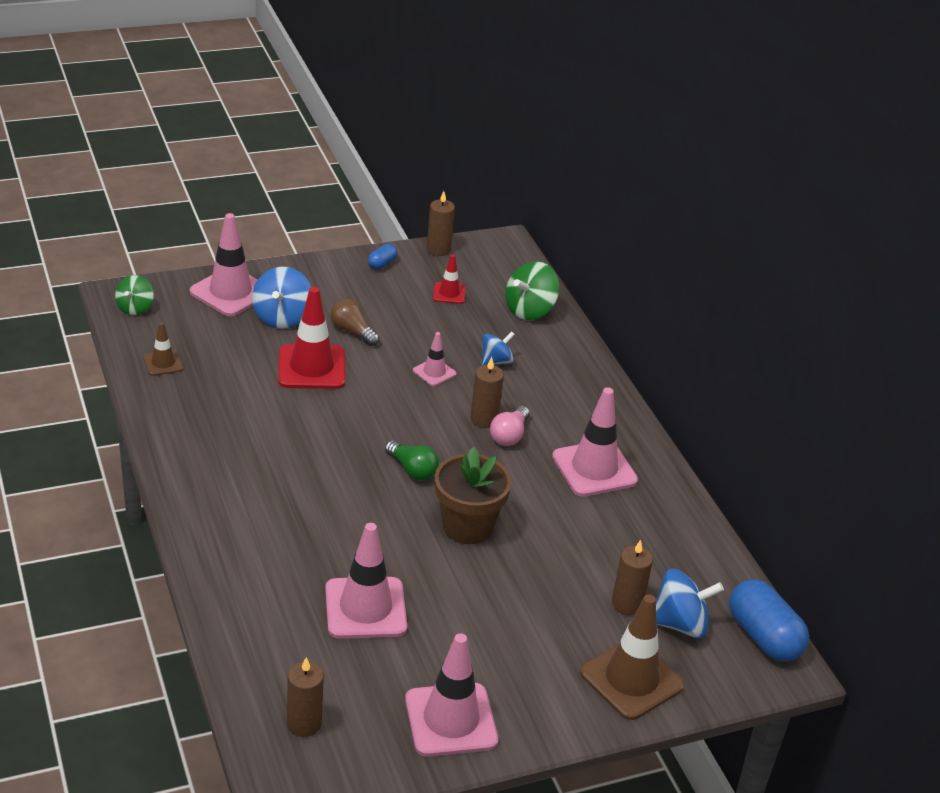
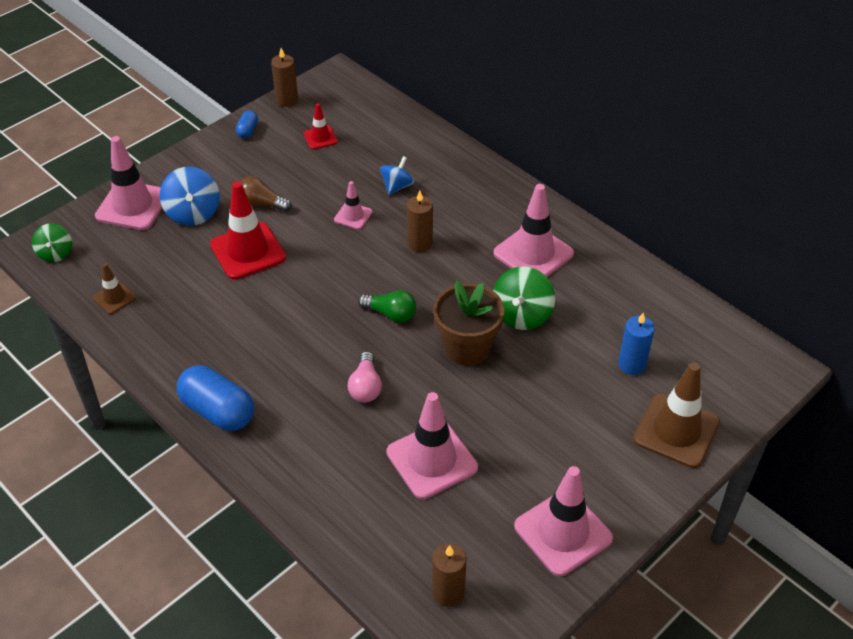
camera: 20 degrees left, 10 degrees up
pink light bulb [490,406,530,446] -> pink light bulb moved to [348,351,382,403]
green spinning top [506,261,559,320] -> green spinning top moved to [493,266,555,330]
brown candle [612,540,653,615] -> blue candle [618,313,655,375]
blue spinning top [656,569,724,638] -> none
blue capsule [729,579,809,662] -> blue capsule moved to [177,365,254,431]

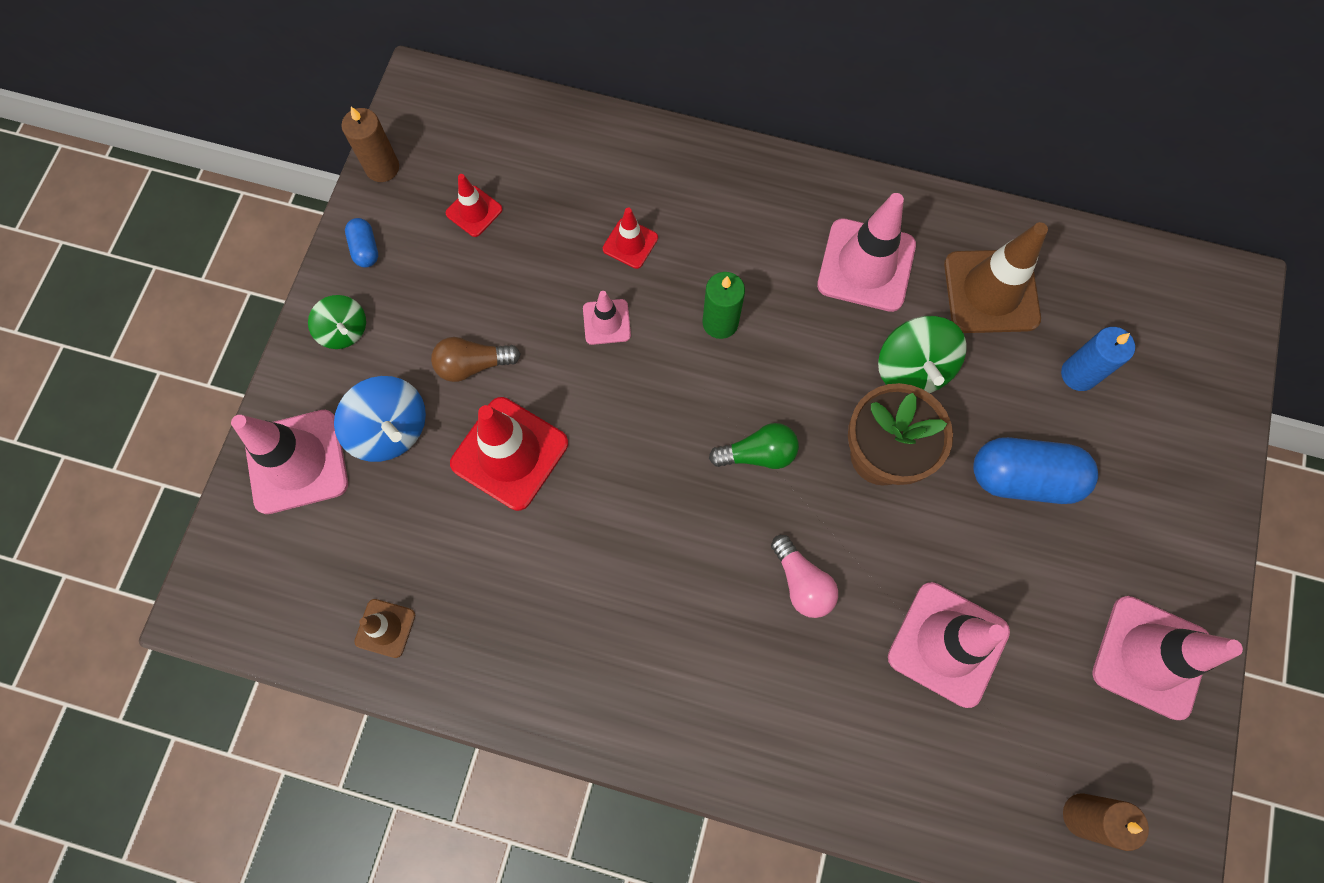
camera: 30 degrees left, 25 degrees up
green spinning top [32,223,72,262] -> green spinning top moved to [308,295,366,349]
blue capsule [177,365,254,431] -> blue capsule moved to [973,437,1098,504]
blue spinning top [380,156,414,195] -> red traffic cone [603,208,658,269]
brown candle [407,191,433,252] -> green candle [702,272,745,339]
brown traffic cone [633,362,720,468] -> brown traffic cone moved to [944,222,1048,333]

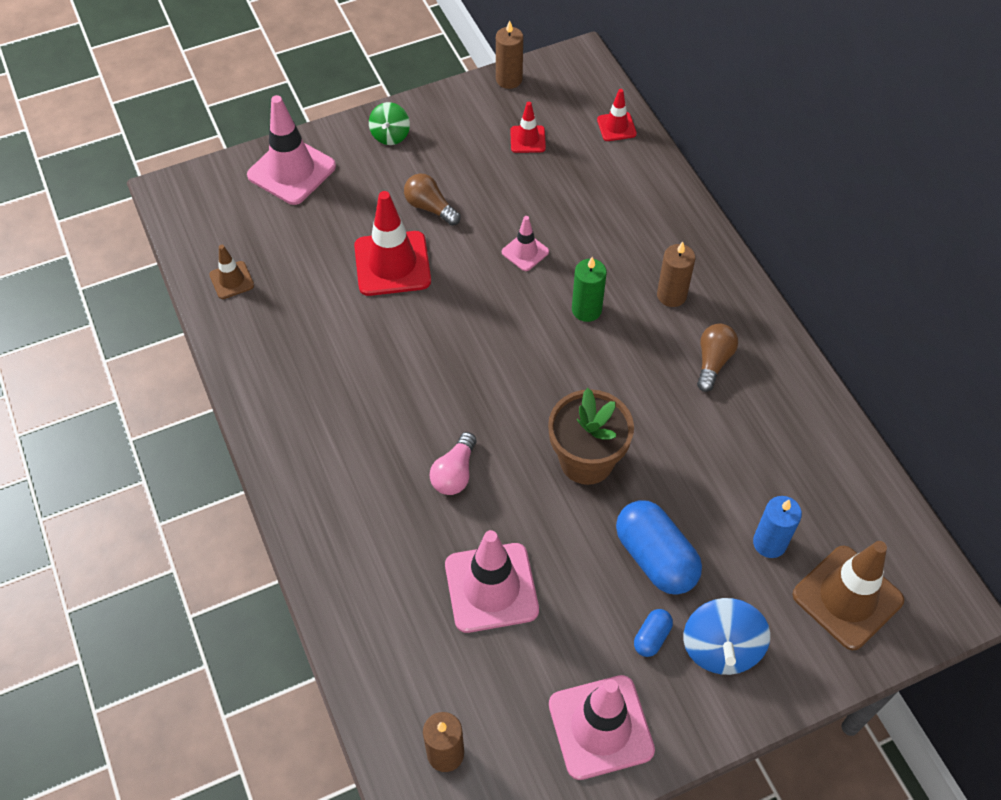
camera: 50 degrees right, 15 degrees down
blue spinning top [334,376,426,462] -> blue spinning top moved to [683,598,770,675]
blue capsule [345,218,378,268] -> blue capsule moved to [634,609,673,657]
red traffic cone [603,208,658,269] -> red traffic cone moved to [597,89,637,141]
green light bulb [709,423,799,469] -> none
pink traffic cone [817,193,916,312] -> brown light bulb [697,323,738,392]
green spinning top [878,316,966,393] -> none
brown traffic cone [944,222,1048,333] -> brown traffic cone moved to [793,541,904,650]
none -> brown candle [657,242,695,307]

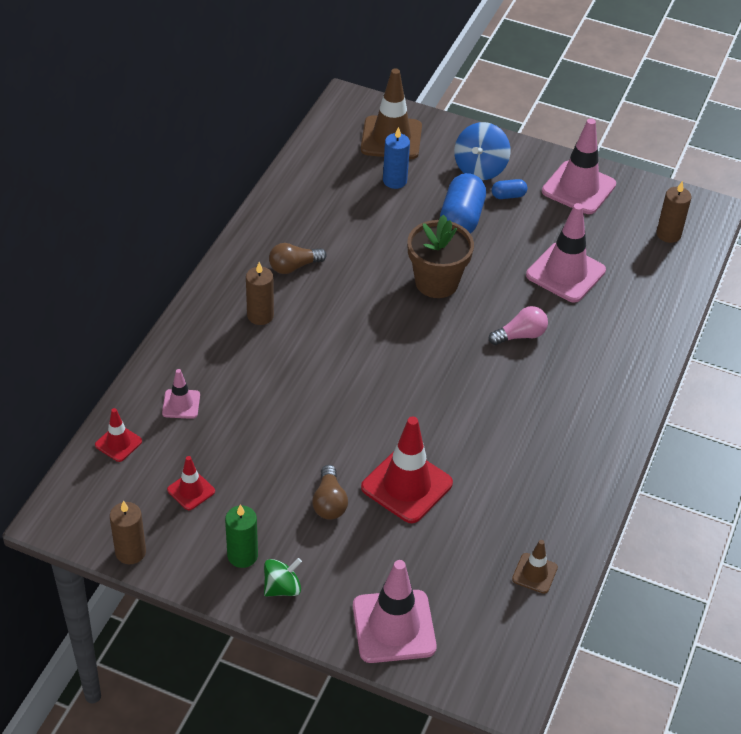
camera: 135 degrees left, 10 degrees down
pink traffic cone [502,216,549,271] -> pink traffic cone moved to [162,369,200,419]
green candle [572,257,607,322] -> green candle moved to [225,504,258,568]
blue spinning top [683,598,770,675] -> blue spinning top turned 150 degrees clockwise [454,122,511,180]

